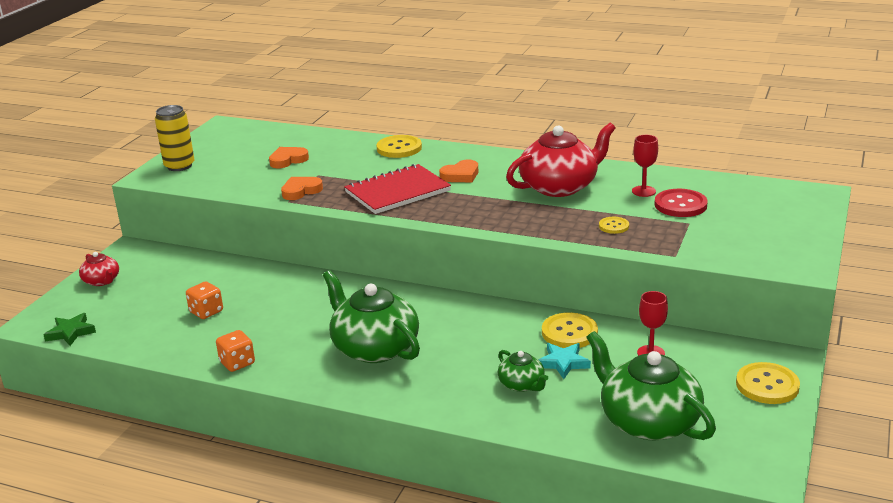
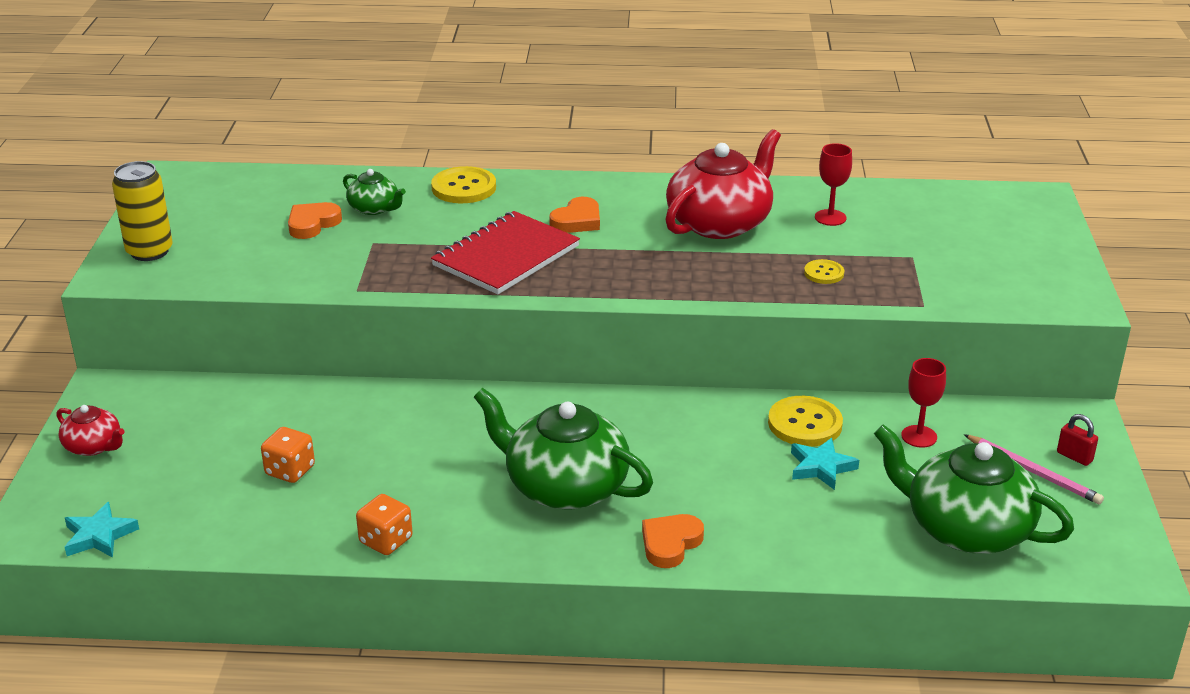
camera: 20 degrees left, 5 degrees up
green star [43,313,96,346] -> turquoise star [65,502,139,558]
orange heart [281,177,323,200] -> orange heart moved to [642,514,704,568]
green teapot [498,350,548,392] -> green teapot moved to [343,169,406,215]
red button [654,189,708,217] -> none
yellow button [736,362,800,404] -> red padlock [1057,414,1098,466]
none -> pink pencil [964,434,1104,505]

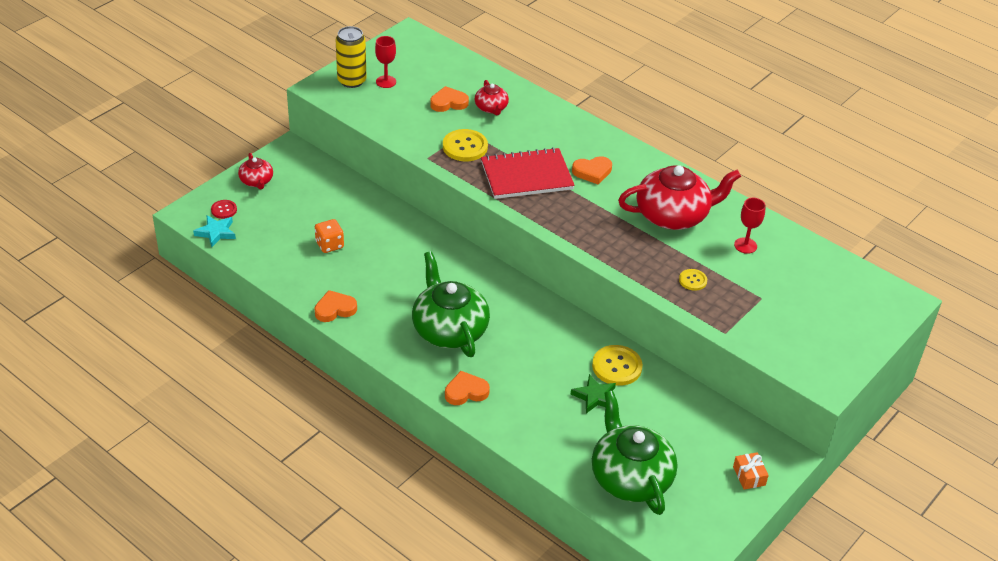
camera: 35 degrees right, 10 degrees up
green teapot [343,169,406,215] -> red teapot [475,80,509,115]
orange dice [356,494,413,555] -> orange heart [315,290,357,322]
yellow button [431,166,496,203] -> yellow button moved to [443,129,488,161]
turquoise star [791,438,859,490] -> green star [571,374,616,413]
red goblet [901,358,946,448] -> red goblet moved to [375,36,396,88]
pink pencil [964,434,1104,505] -> none
red padlock [1057,414,1098,466] -> orange gift [733,452,769,490]
none -> red button [211,200,237,219]

